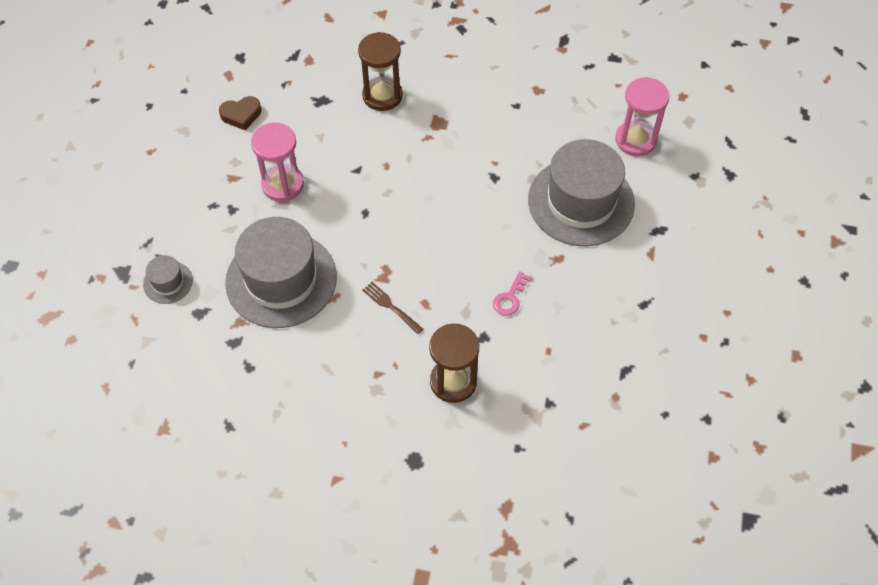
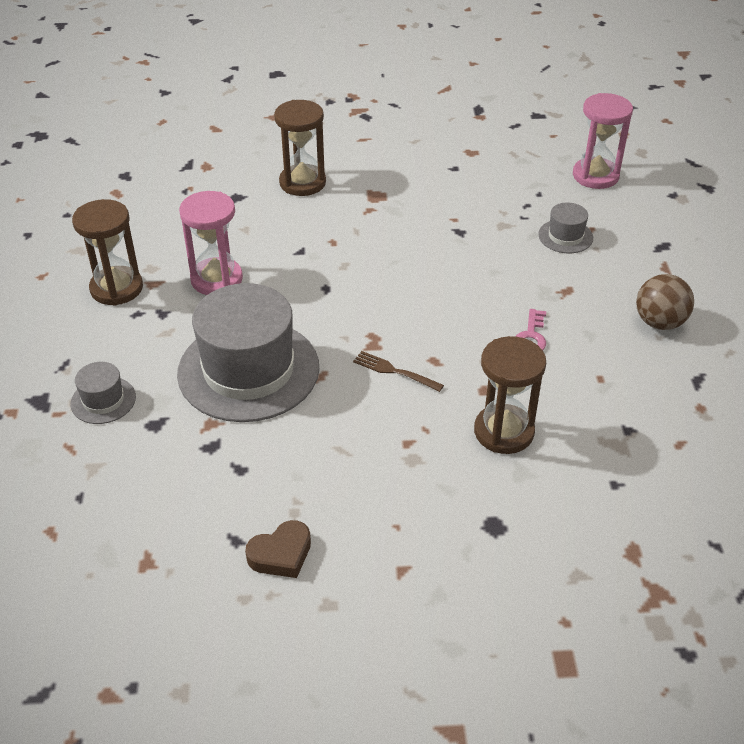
camera: 15 degrees left, 15 degrees down
brown heart [219,96,261,130] -> brown heart moved to [245,520,311,578]
grey hat [528,139,635,246] -> grey hat [538,202,593,253], size x0.44
none -> brown hourglass [72,199,143,306]
none -> brown ball [636,274,694,330]

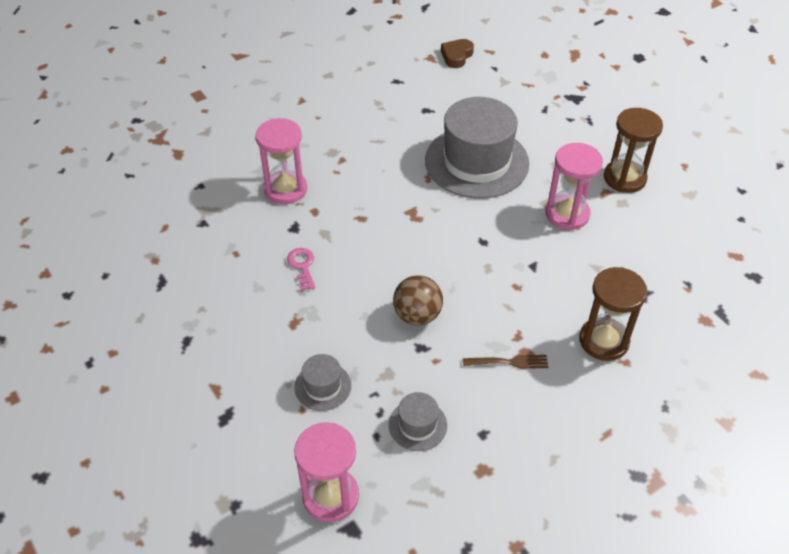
camera: 150 degrees right, 5 degrees up
grey hat [71,362,136,424] -> grey hat moved to [389,392,447,451]
brown heart [245,520,311,578] -> brown heart moved to [441,39,474,68]
brown fork [353,351,444,392] -> brown fork moved to [463,355,548,369]
brown hourglass [474,336,546,454] -> pink hourglass [256,118,307,204]
brown ball [636,274,694,330] -> brown ball moved to [393,275,443,325]

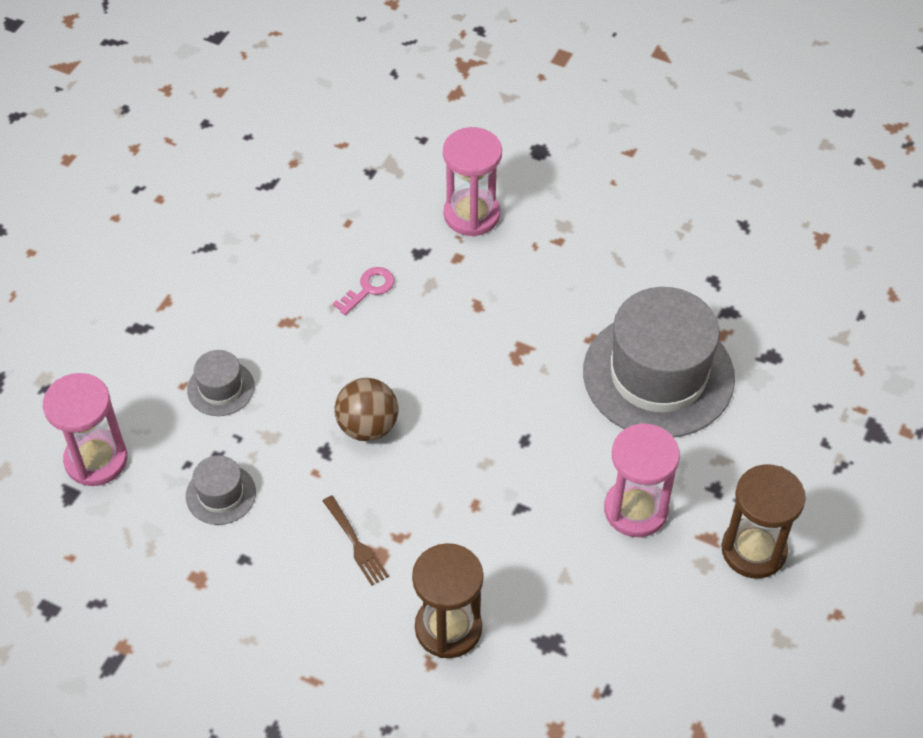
camera: 60 degrees right, 5 degrees up
brown heart [441,39,474,68] -> none

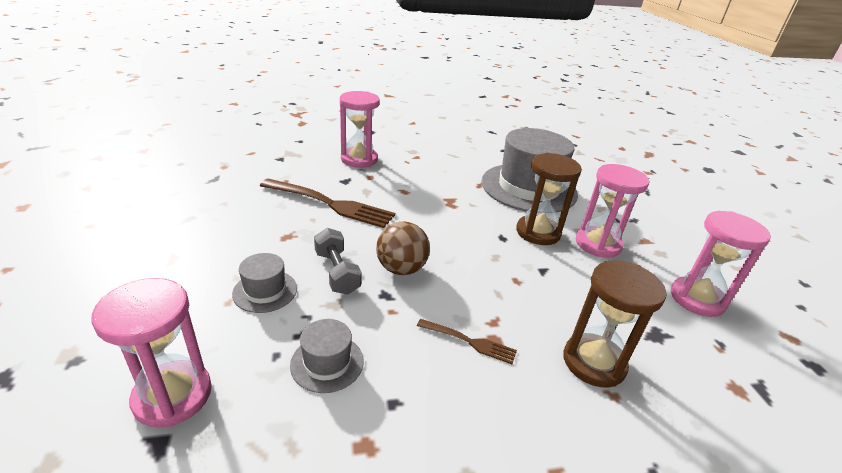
camera: 40 degrees left, 20 degrees down
pink key [333,267,394,315] -> brown fork [260,179,395,228]
brown hourglass [721,464,806,579] -> brown hourglass moved to [516,153,582,245]
none -> grey dumbbell [314,228,361,295]
none -> pink hourglass [671,211,771,317]

